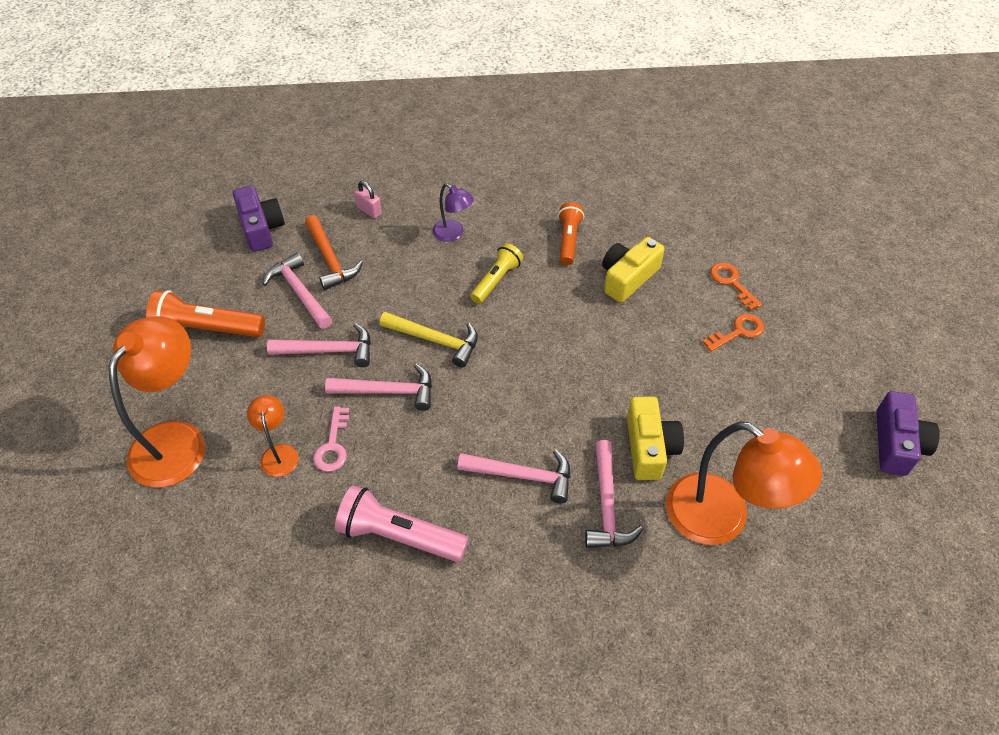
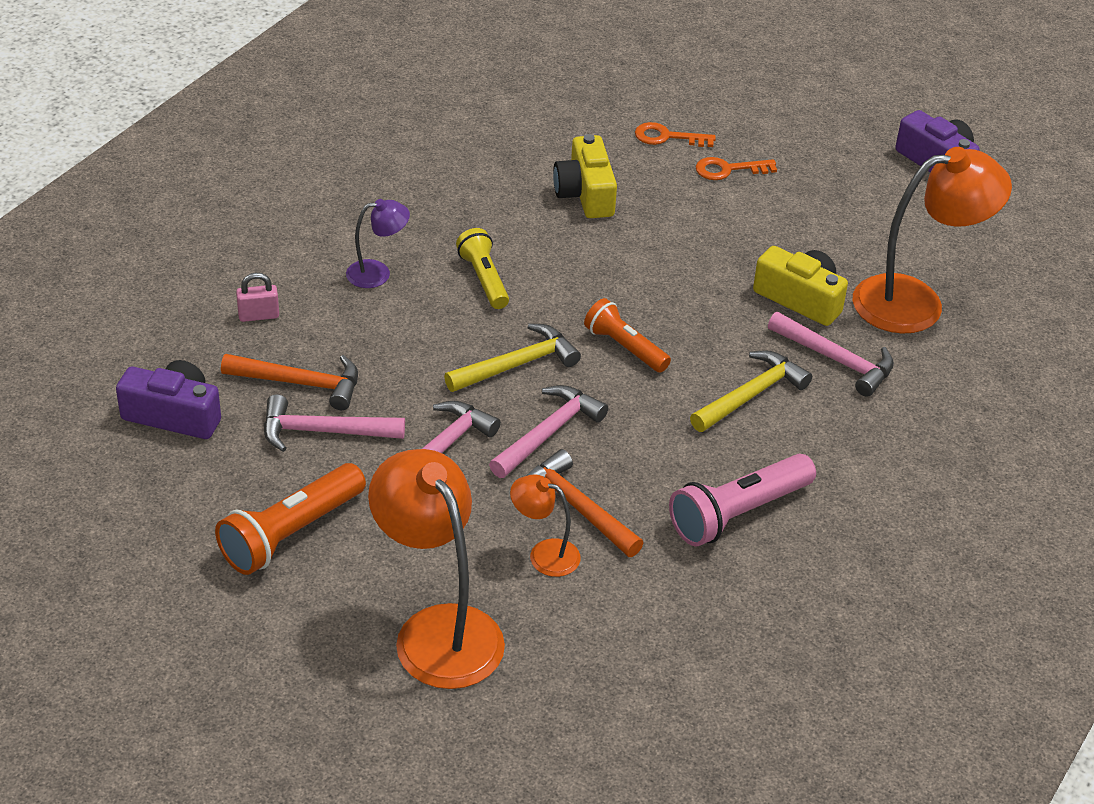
camera: 55 degrees left, 10 degrees down
pink key [313,406,349,472] -> orange hammer [526,449,643,557]
pink hammer [457,450,570,504] -> yellow hammer [690,350,812,432]
orange flashlight [558,202,584,265] -> orange flashlight moved to [584,298,671,373]
orange key [702,314,764,352] -> orange key turned 105 degrees counterclockwise [696,157,777,180]

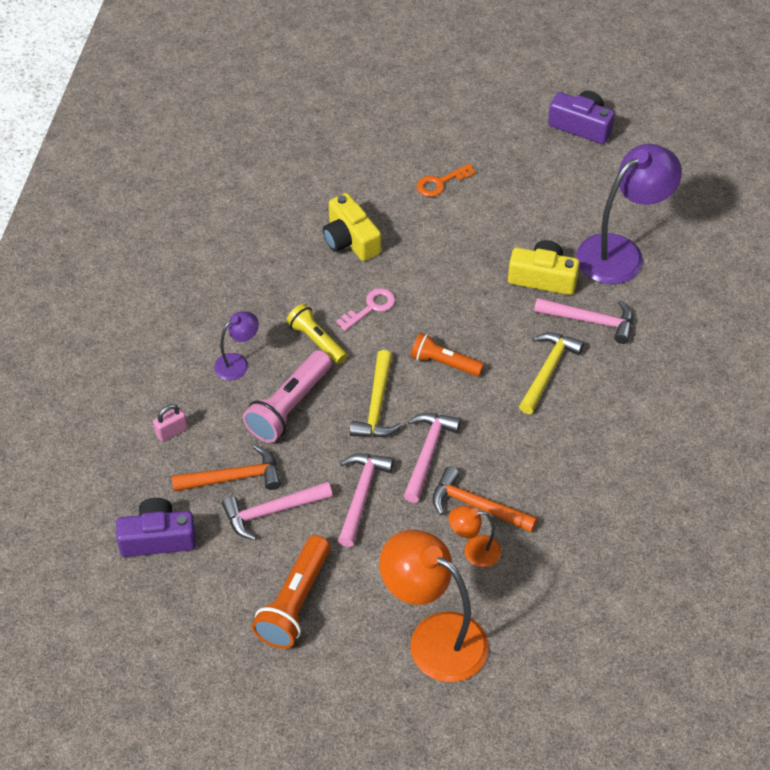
camera: 20 degrees left, 10 degrees up
yellow hammer [444,323,581,392] -> yellow hammer turned 150 degrees clockwise [350,350,402,437]
orange key [635,122,716,147] -> none
pink flashlight [669,454,816,547] -> pink flashlight moved to [243,350,332,443]
orange lamp [853,147,1012,334] -> purple lamp [576,144,682,284]
none -> pink key [336,288,395,331]

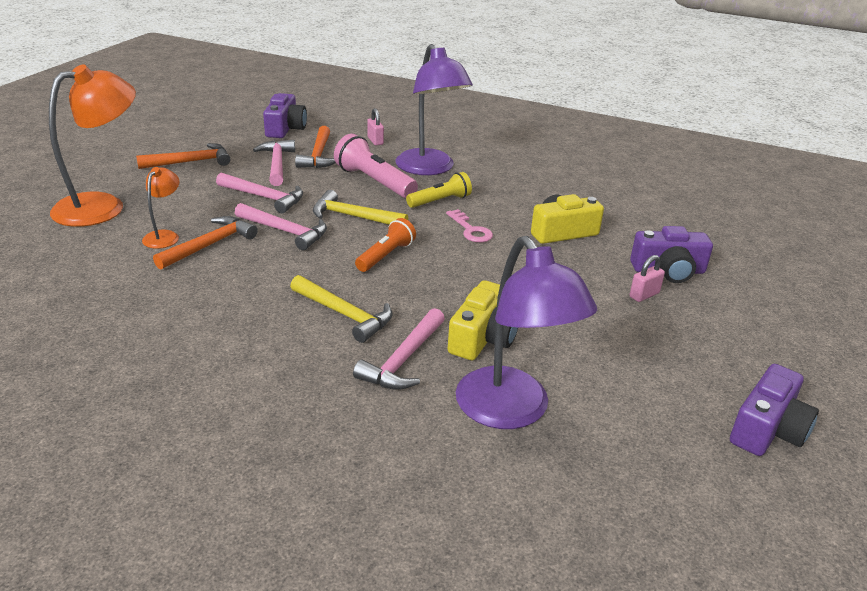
camera: 100 degrees right, 20 degrees down
purple lamp [214,311,259,380] -> purple lamp [396,44,473,175], size x2.04
orange flashlight [252,535,330,649] -> orange hammer [136,143,231,169]
orange key [417,164,476,197] -> pink padlock [630,255,665,302]
none -> purple camera [630,226,713,283]

